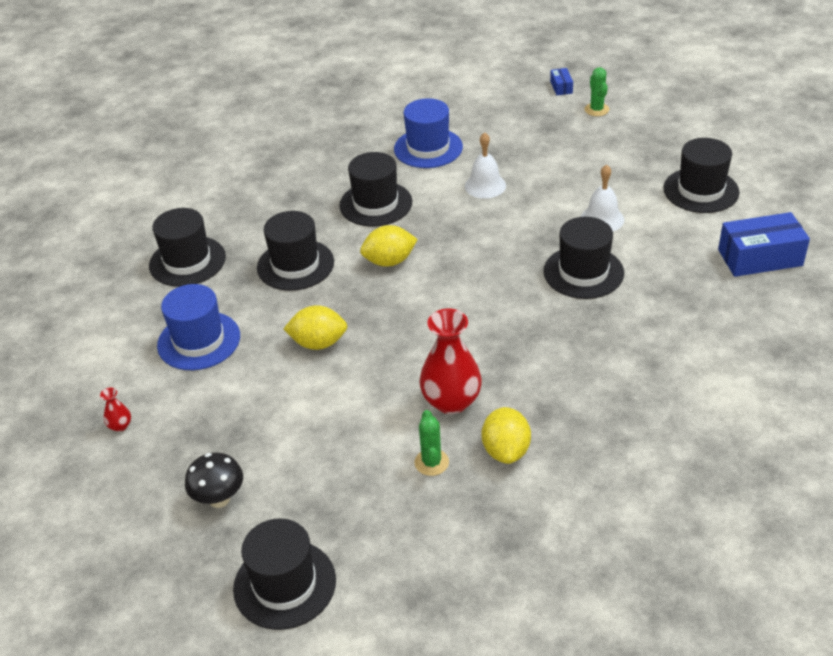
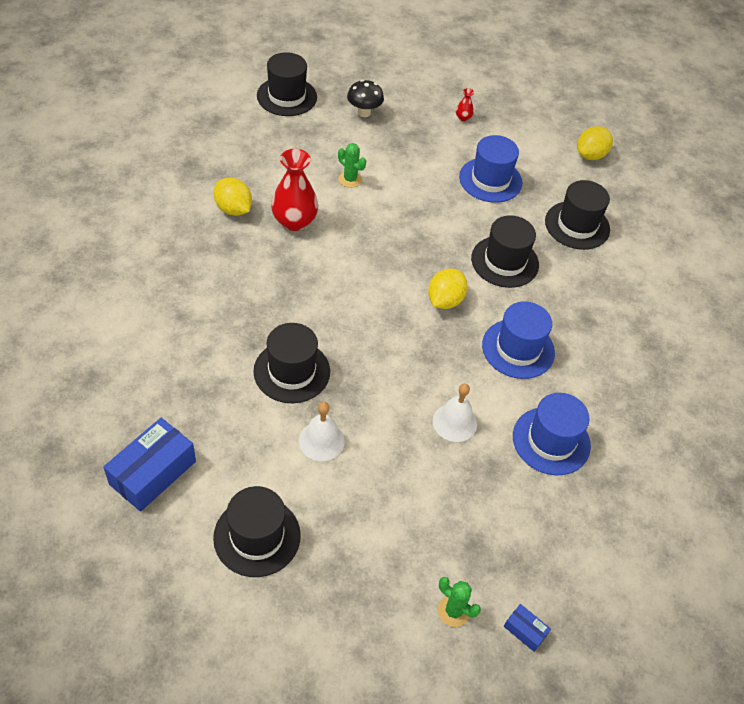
camera: 130 degrees right, 10 degrees up
yellow lemon [284,305,347,350] -> yellow lemon moved to [577,126,613,160]
black hat [339,152,412,227] -> blue hat [482,301,555,379]
green cactus [415,410,449,476] -> green cactus moved to [338,143,366,188]

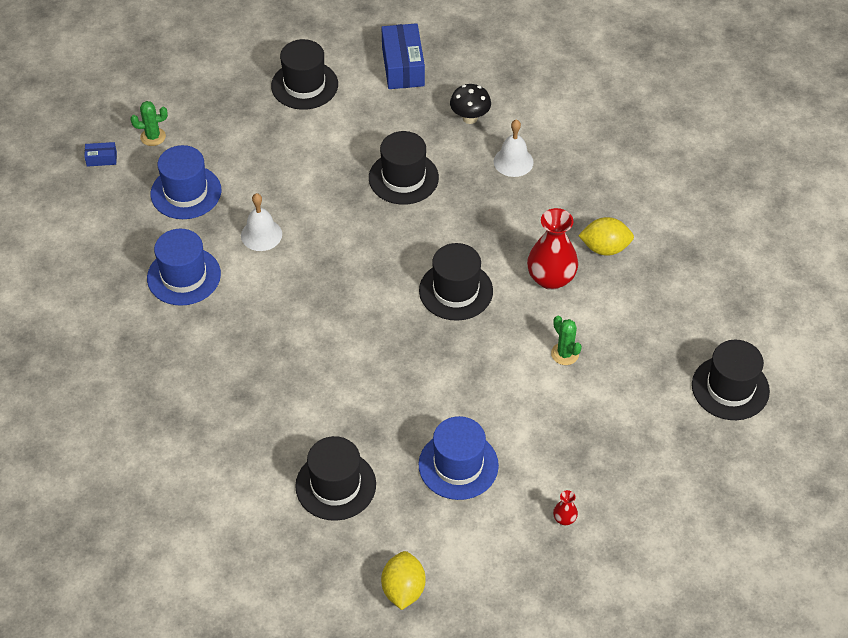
camera: 140 degrees right, 0 degrees up
white bell [299,402,345,461] -> white bell moved to [494,120,534,177]
green cactus [338,143,366,188] -> green cactus turned 60 degrees clockwise [551,316,582,365]
black mushroom [347,80,384,117] -> black mushroom moved to [450,84,491,124]
yellow lemon [428,269,468,309] -> none
black hat [471,215,539,288] -> black hat moved to [419,243,493,321]
blue hat [482,301,555,379] -> blue hat moved to [151,145,221,219]

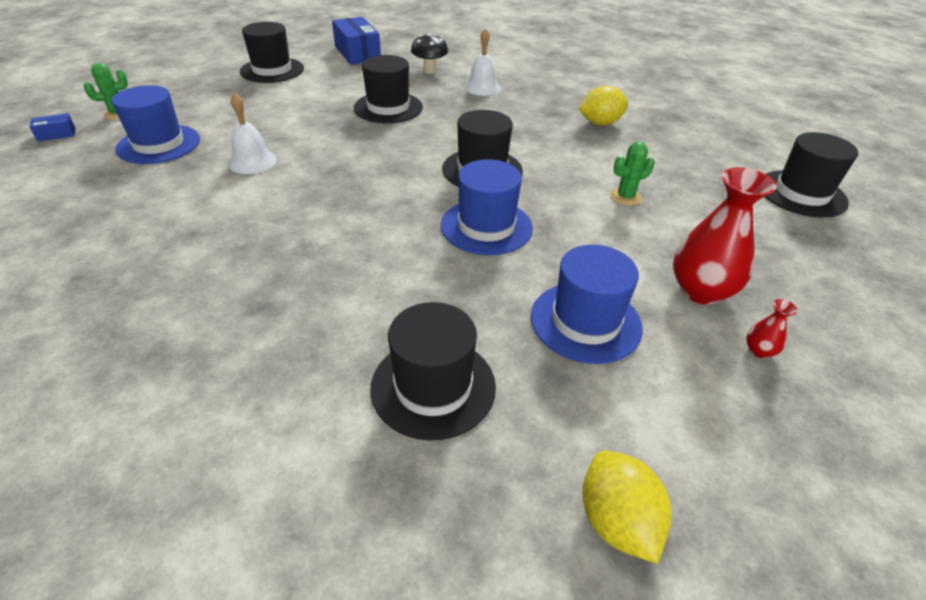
camera: 20 degrees left, 10 degrees down
blue hat [147,229,221,306] -> blue hat moved to [441,159,533,255]
red vase [527,208,578,290] -> red vase moved to [673,167,777,305]
green cactus [551,316,582,365] -> green cactus turned 60 degrees counterclockwise [610,142,655,206]

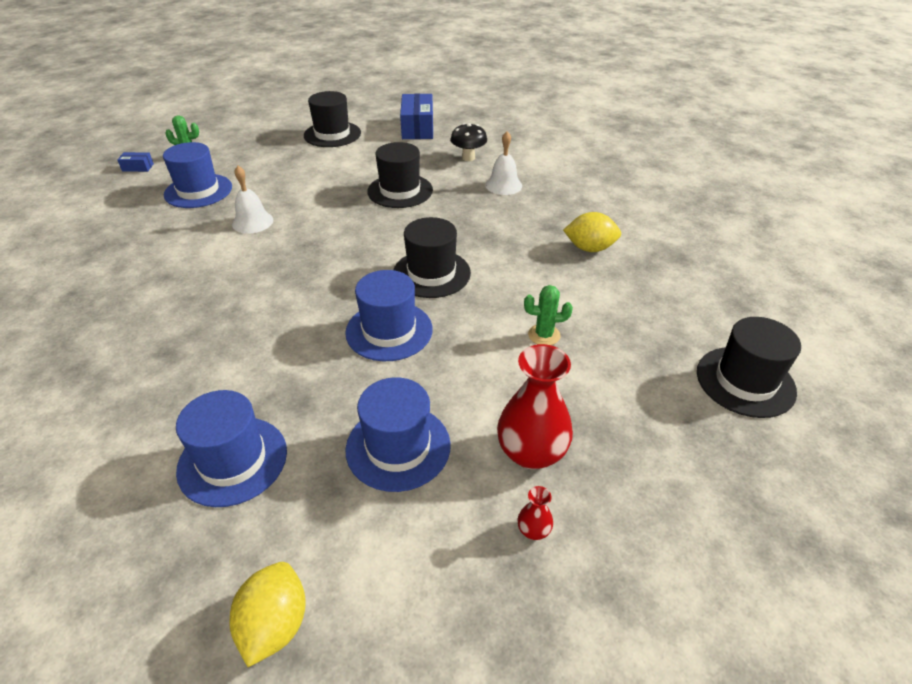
camera: 25 degrees right, 0 degrees up
black hat [370,302,496,441] -> blue hat [176,390,287,507]

